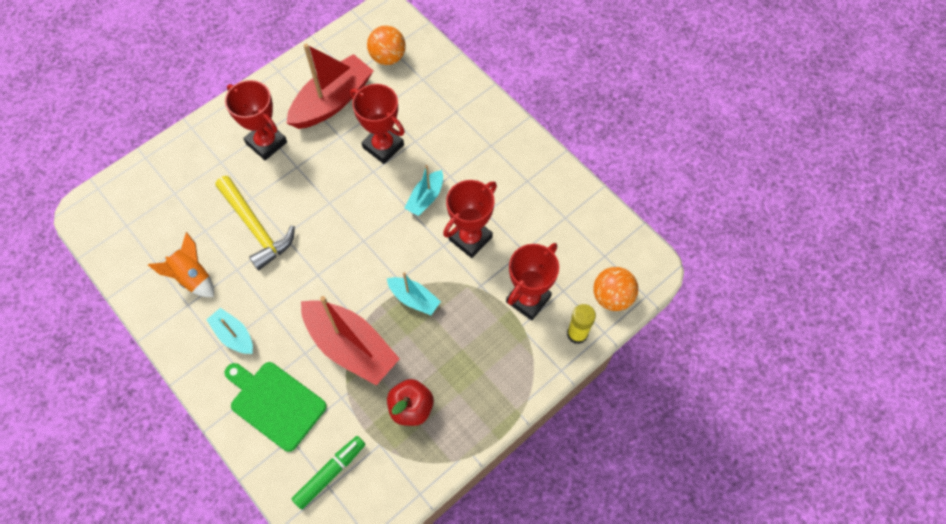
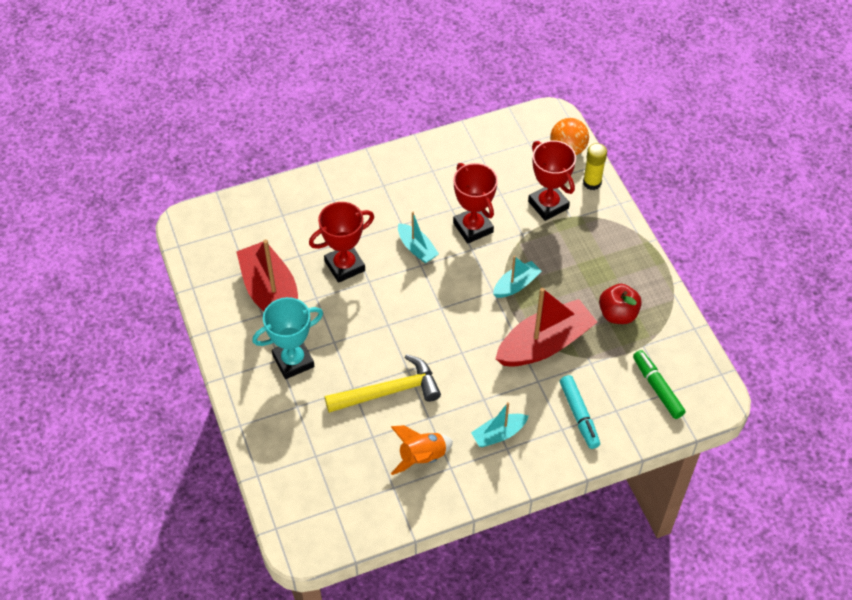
camera: 70 degrees left, 10 degrees down
green cutting board [224,362,327,452] -> turquoise marker [560,375,600,449]
red trophy [225,80,287,160] -> turquoise trophy [252,297,323,379]
orange ball [367,26,406,65] -> none

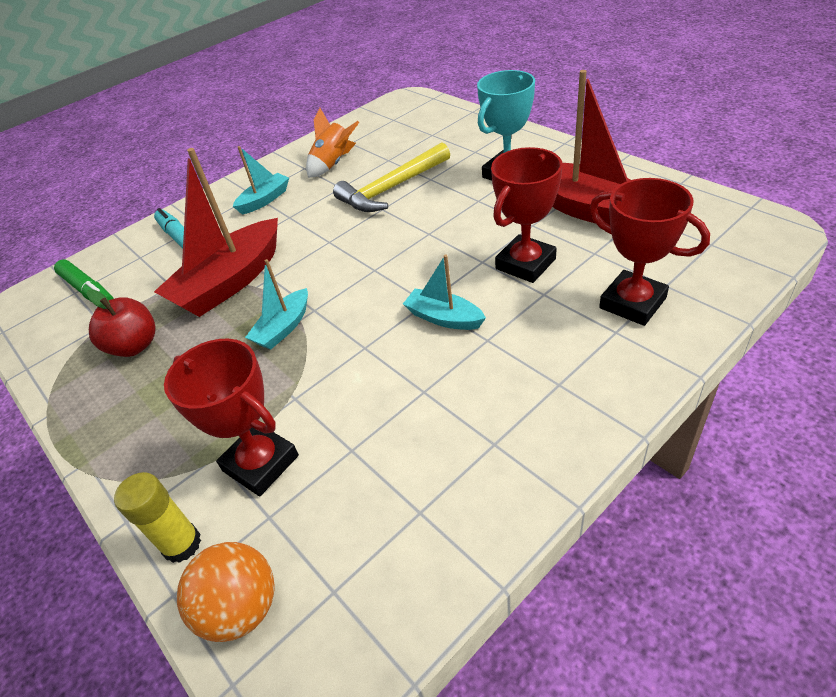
camera: 165 degrees right, 10 degrees down
red trophy [453,163,498,244] -> red trophy moved to [589,178,710,326]

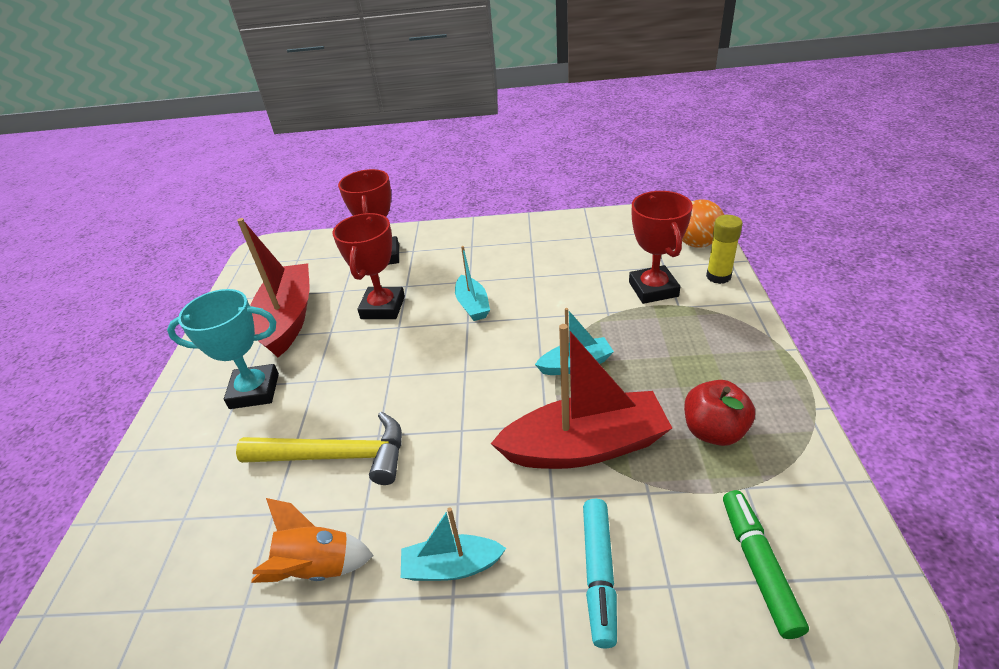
camera: 140 degrees left, 5 degrees down
red trophy [491,147,563,283] -> red trophy turned 75 degrees counterclockwise [333,213,405,319]

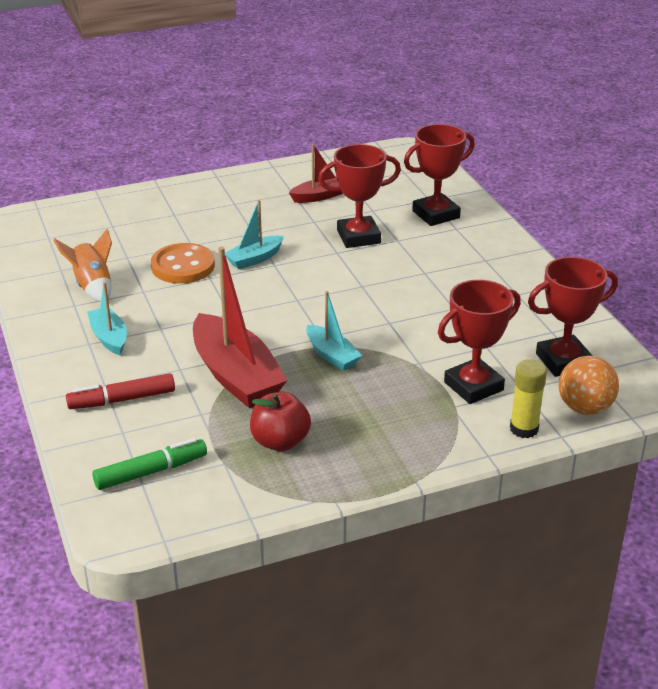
camera: 65 degrees right, 5 degrees down
turquoise trophy [167,289,279,409] -> none
yellow hammer [236,411,402,485] -> orange button [151,243,215,284]
red boat [237,218,309,358] -> red boat [289,144,342,203], size x0.52
turquoise boat [455,246,490,321] -> turquoise boat moved to [225,200,284,269]
turquoise marker [583,499,617,648] -> red marker [66,373,175,409]
none -> red trophy [528,257,618,377]

